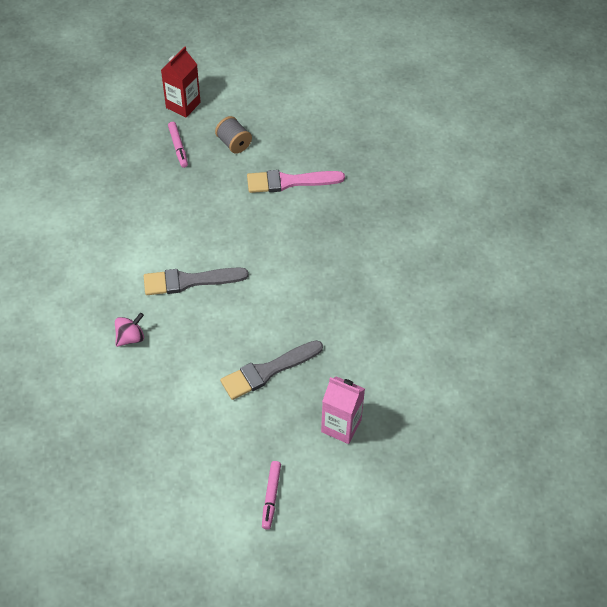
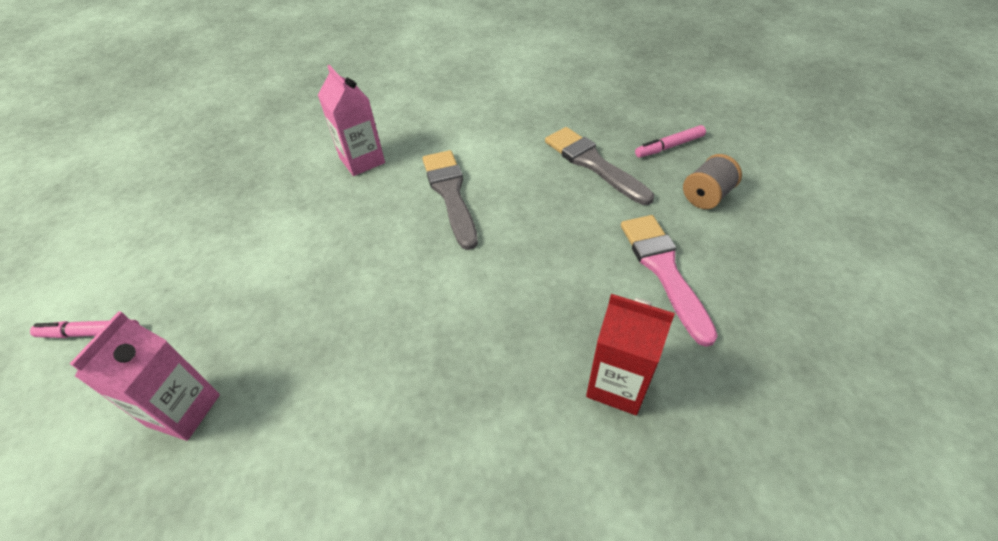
camera: 85 degrees right, 5 degrees down
pink spinning top [115,312,144,347] -> pink carton [318,65,385,176]
red carton [161,47,201,117] -> red carton moved to [586,294,675,415]
grey brush [220,340,323,400] -> grey brush moved to [545,127,654,205]

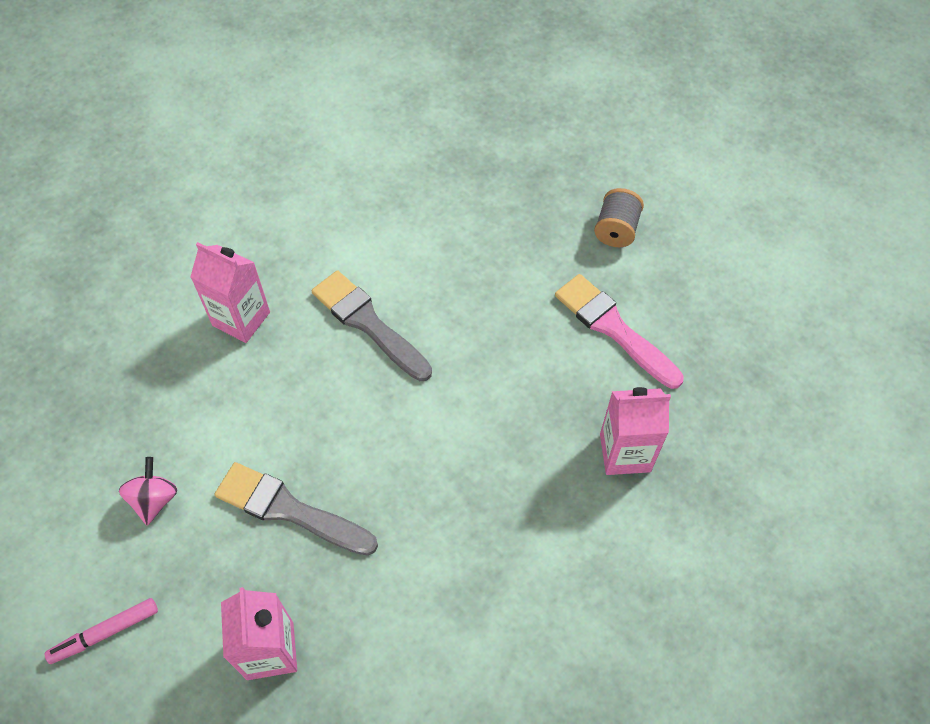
camera: 30 degrees left, 10 degrees up
grey brush [545,127,654,205] -> grey brush moved to [215,462,378,556]
red carton [586,294,675,415] -> pink carton [600,387,671,475]
pink marker [635,125,706,158] -> none
none -> pink spinning top [119,457,177,525]

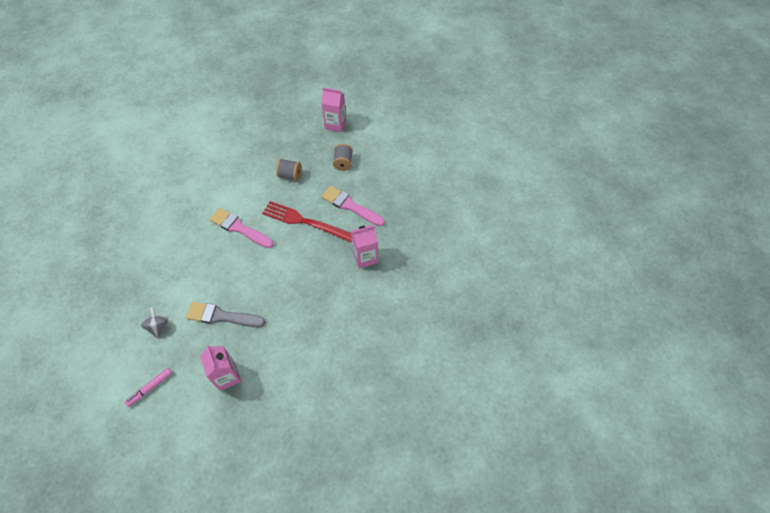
camera: 15 degrees left, 0 degrees up
pink spinning top [119,457,177,525] -> grey spinning top [141,307,168,339]
pink carton [191,242,270,343] -> pink carton moved to [321,87,346,132]
grey brush [312,270,432,381] -> pink brush [210,208,273,248]
none -> red fork [262,201,352,242]
none -> grey spool [276,159,301,181]

